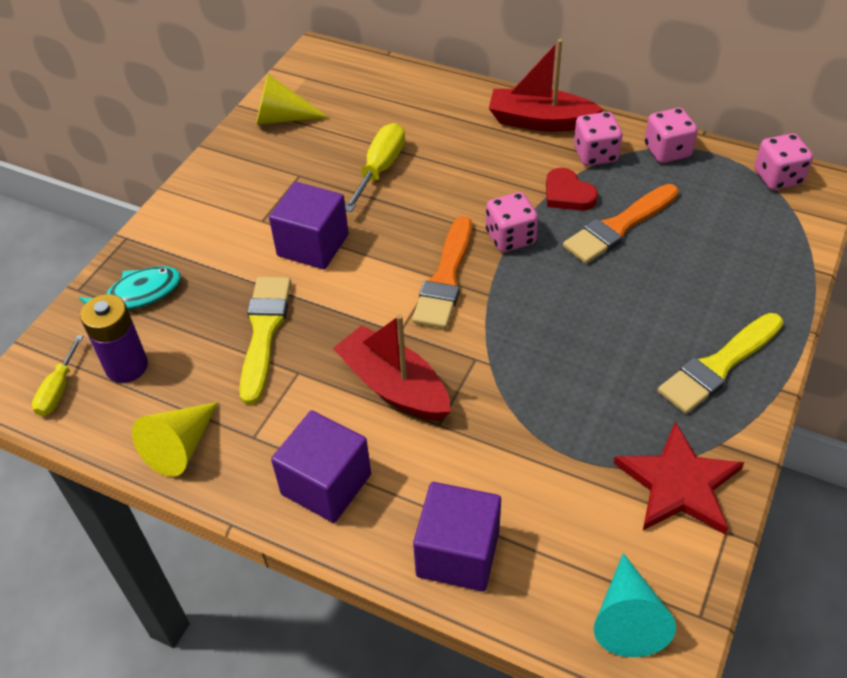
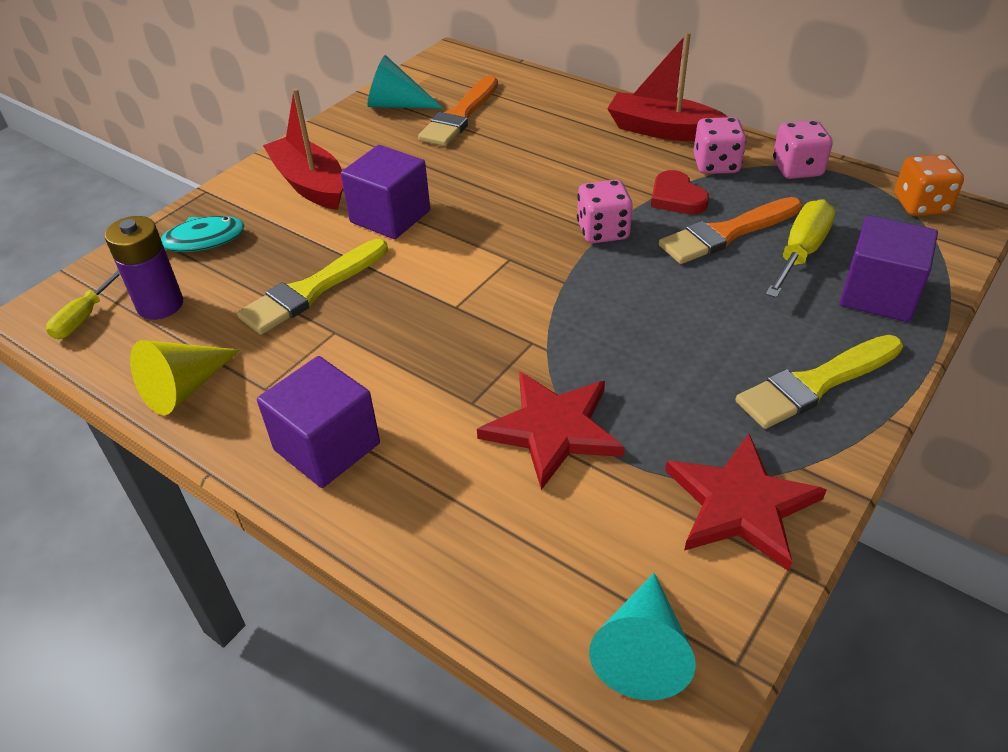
camera: 10 degrees right, 5 degrees down
yellow brush [239,277,291,405] -> yellow brush turned 150 degrees counterclockwise [237,239,388,335]
yellow cone [256,74,329,125] -> turquoise cone [367,55,444,109]
red boat [333,314,451,421] -> red boat moved to [263,88,343,210]
yellow screwdriver [345,123,405,212] -> yellow screwdriver moved to [766,199,835,298]
orange brush [412,216,472,329] -> orange brush moved to [418,76,498,146]
purple cube [413,482,501,592] -> purple cube moved to [840,215,938,322]
pink dice [754,133,813,190] -> orange dice [895,154,964,216]
none -> red star [477,371,625,490]

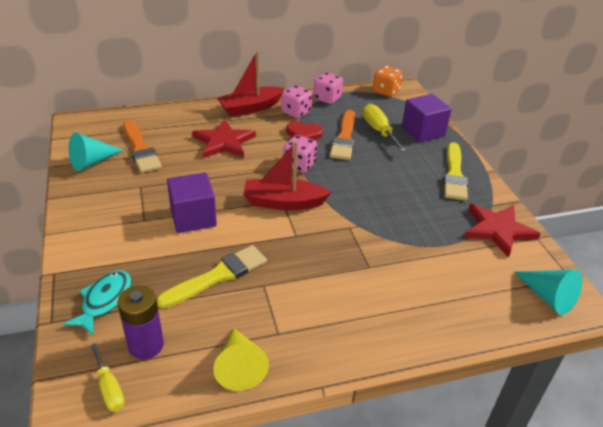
camera: 55 degrees left, 5 degrees down
yellow brush [237,239,388,335] -> yellow brush turned 120 degrees counterclockwise [157,245,267,308]
purple cube [257,356,380,488] -> none
red boat [263,88,343,210] -> red boat moved to [243,141,332,210]
red star [477,371,625,490] -> red star moved to [192,119,256,158]

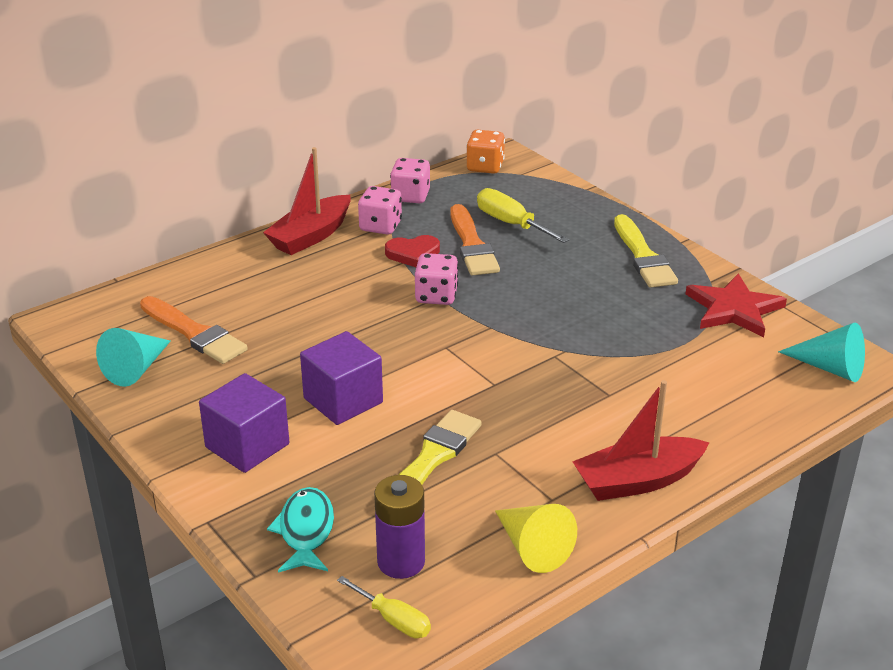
camera: 20 degrees left, 5 degrees down
red star [192,119,256,158] -> none
red boat [243,141,332,210] -> red boat moved to [572,380,709,501]
purple cube [402,94,452,143] -> purple cube moved to [199,373,289,473]

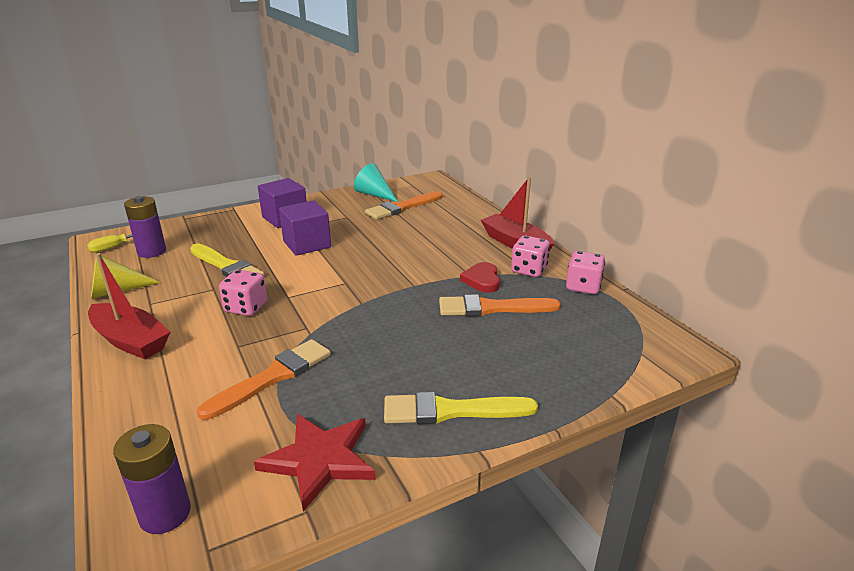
camera: 100 degrees right, 5 degrees down
turquoise fish [267,487,334,573] -> none
pink dice [415,253,458,305] -> pink dice moved to [219,270,267,316]
orange dice [466,130,505,174] -> none
yellow screwdriver [477,188,569,243] -> none
red boat [572,380,709,501] -> red boat turned 135 degrees clockwise [88,253,170,359]
turquoise cone [778,322,865,382] -> purple battery [113,424,191,534]
none -> orange brush [197,339,331,420]

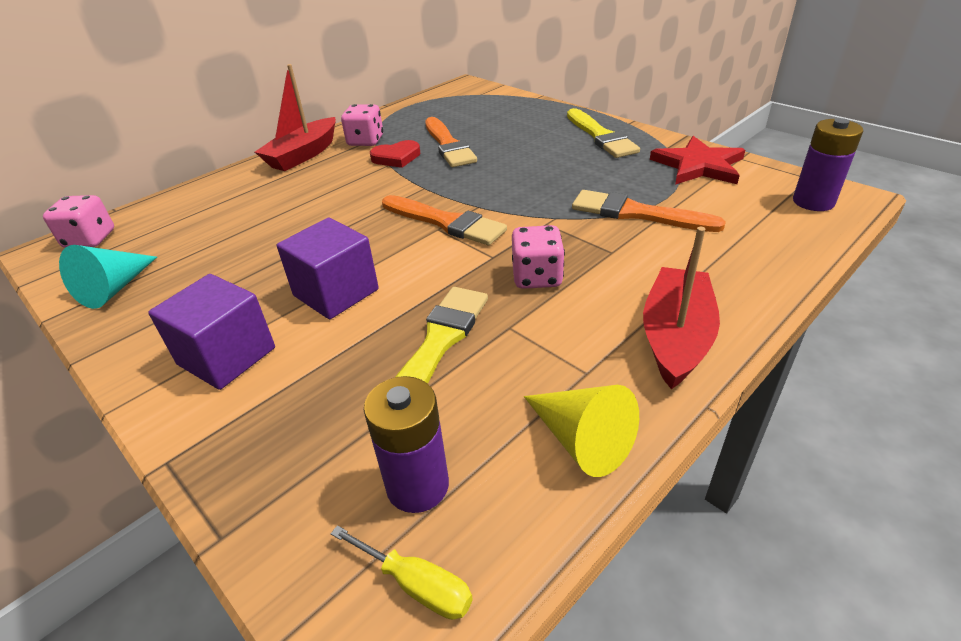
camera: 105 degrees left, 10 degrees up
orange brush [365,191,442,220] -> orange brush moved to [382,195,507,245]
pink dice [566,251,605,294] -> pink dice moved to [43,195,114,248]

